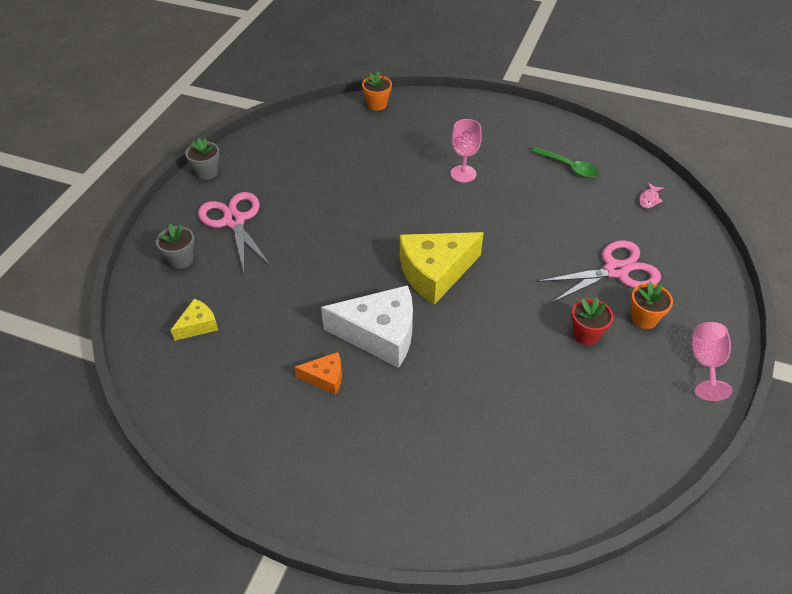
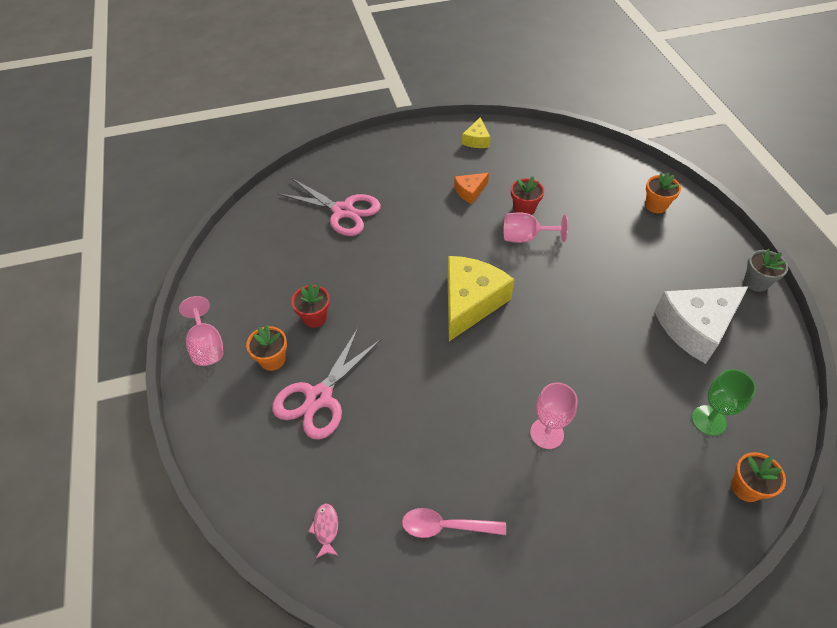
camera: 145 degrees right, 5 degrees up
grey flower pot [156,224,195,269] -> orange flower pot [645,172,681,213]
yellow cheese [171,299,218,341] -> yellow cheese moved to [462,117,491,148]
pink scissors [198,192,272,272] -> pink scissors moved to [277,178,381,236]
white cheese [321,285,413,368] -> white cheese moved to [654,286,749,364]
green spoon [531,147,599,178] -> pink spoon [402,508,506,538]
none -> pink goblet [504,212,568,243]
none -> red flower pot [511,176,544,215]
none -> green goblet [692,369,756,436]

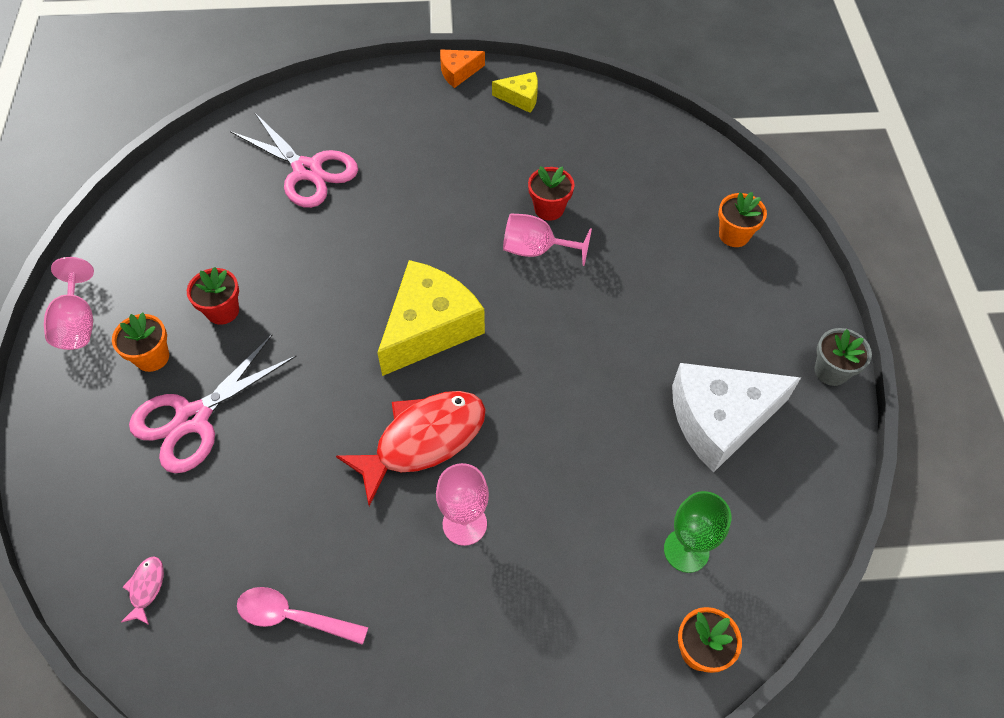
camera: 10 degrees right, 5 degrees up
orange cheese [454,173,489,204] -> orange cheese moved to [440,49,485,88]
yellow cheese [462,117,491,148] -> yellow cheese turned 105 degrees counterclockwise [492,72,538,113]
none -> red fish [336,391,486,506]

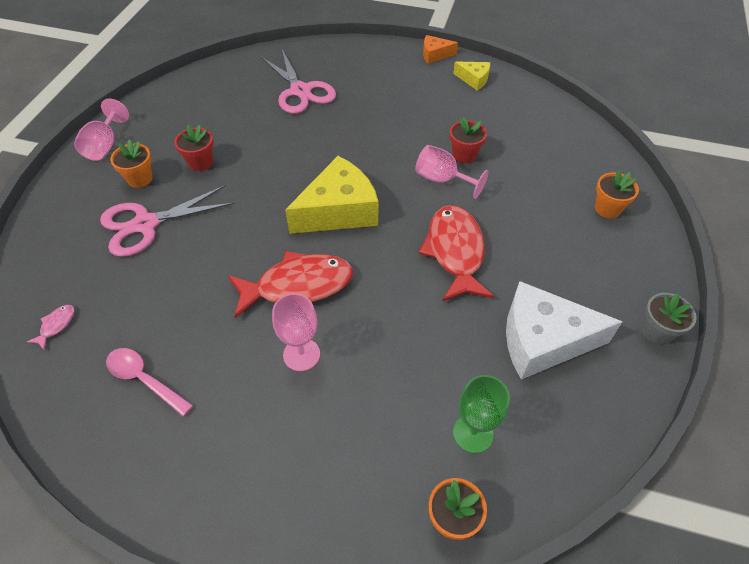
camera: 20 degrees right, 5 degrees down
none -> red fish [419,205,494,301]

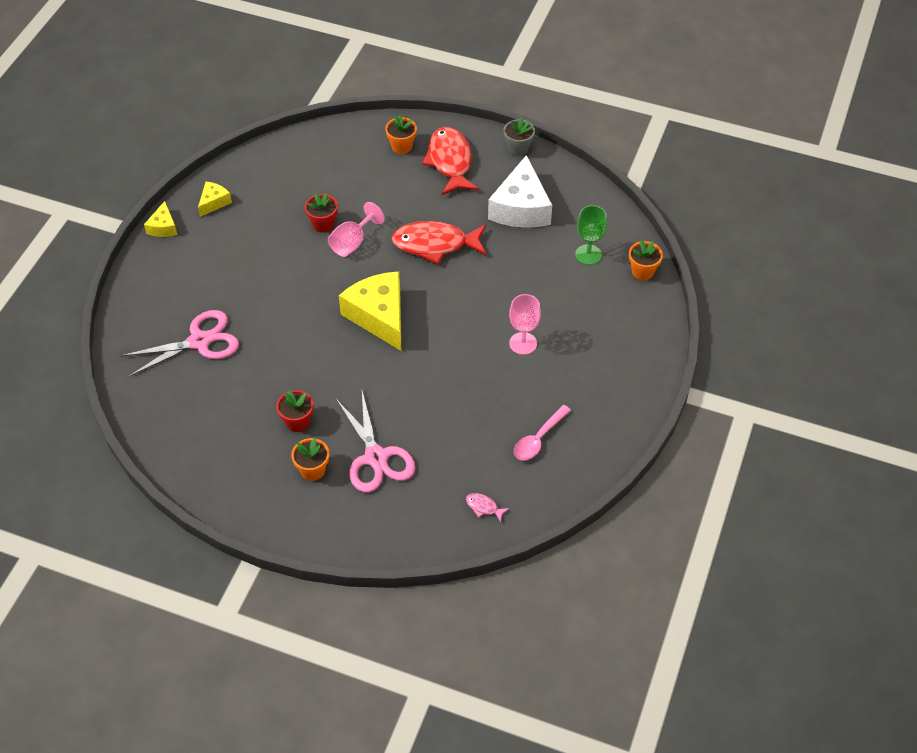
camera: 85 degrees left, 0 degrees up
pink goblet [74,99,129,161] -> none
red fish [228,251,353,318] -> red fish moved to [422,127,479,195]
orange cheese [423,35,458,64] -> yellow cheese [144,201,177,237]

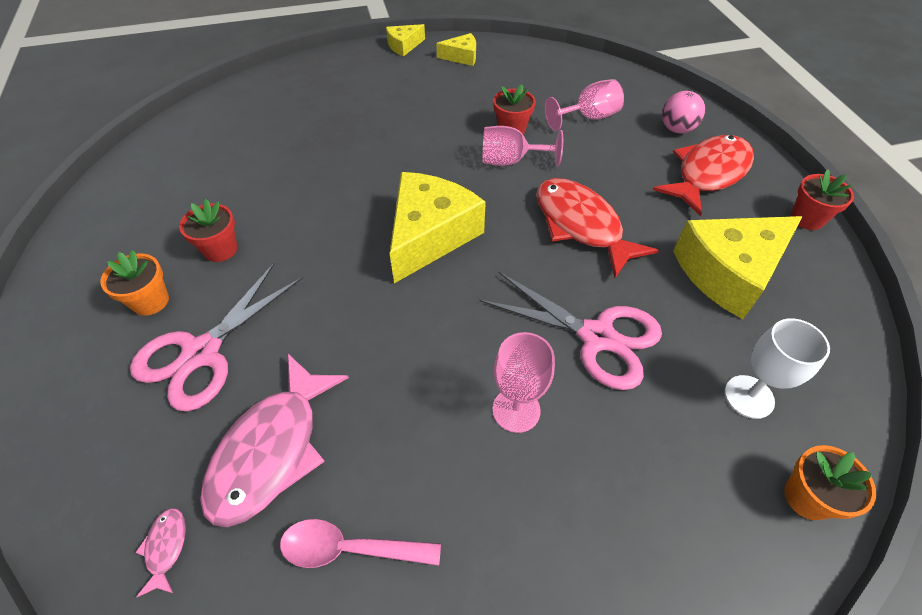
camera: 55 degrees right, 0 degrees up
pink scissors [120,310,239,377] -> pink scissors moved to [479,272,662,390]
orange flower pot [385,115,417,154] -> pink ball [662,91,705,133]
white cheese [488,155,552,228] -> yellow cheese [673,216,803,319]
grey flower pot [504,117,535,156] -> red flower pot [791,169,854,230]
green goblet [575,205,607,265] -> white goblet [725,318,830,419]
none -> pink fish [200,354,349,527]
none -> pink goblet [545,79,624,131]

